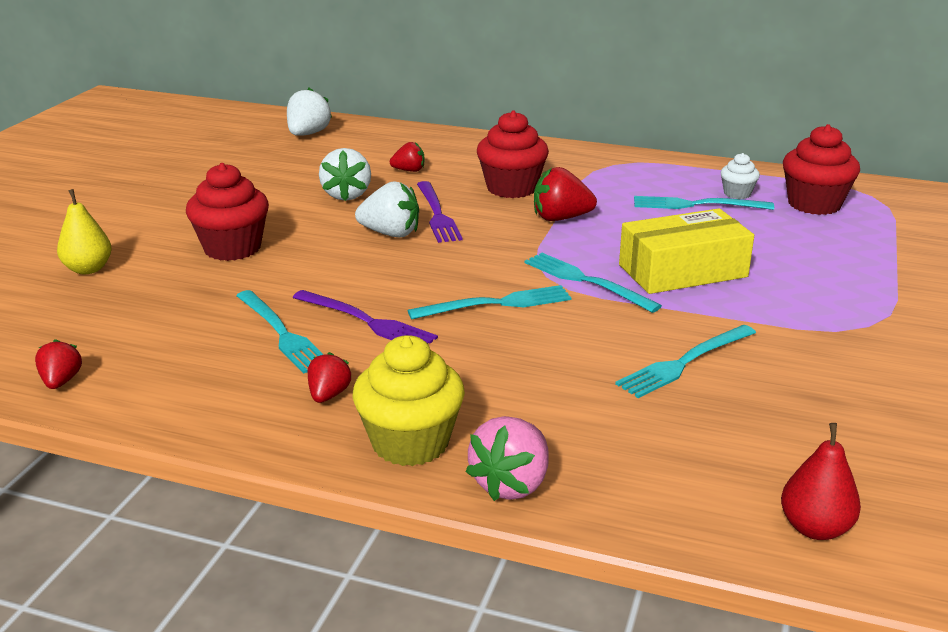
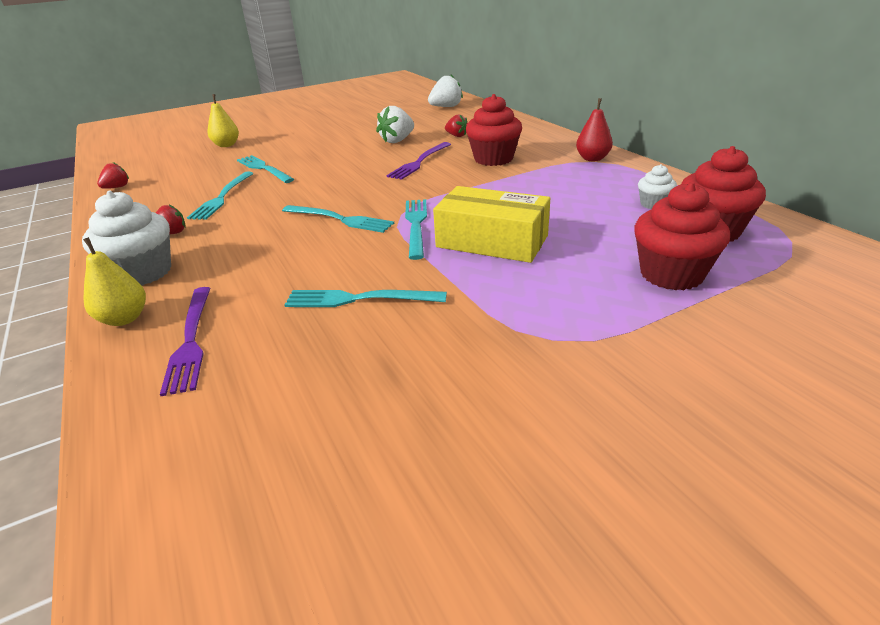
camera: 45 degrees right, 5 degrees up
red cupcake [186,163,269,261] -> red cupcake moved to [634,182,730,290]
purple fork [292,290,438,343] -> purple fork moved to [160,287,211,396]
yellow cupcake [352,335,465,466] -> white cupcake [82,191,171,285]
white strawberry [355,181,419,238] -> none
pink strawberry [466,416,548,501] -> yellow pear [83,237,146,326]
red strawberry [534,167,597,221] -> none
turquoise fork [634,196,774,210] -> turquoise fork moved to [237,155,294,183]
red pear [781,423,861,540] -> red pear moved to [576,98,613,161]

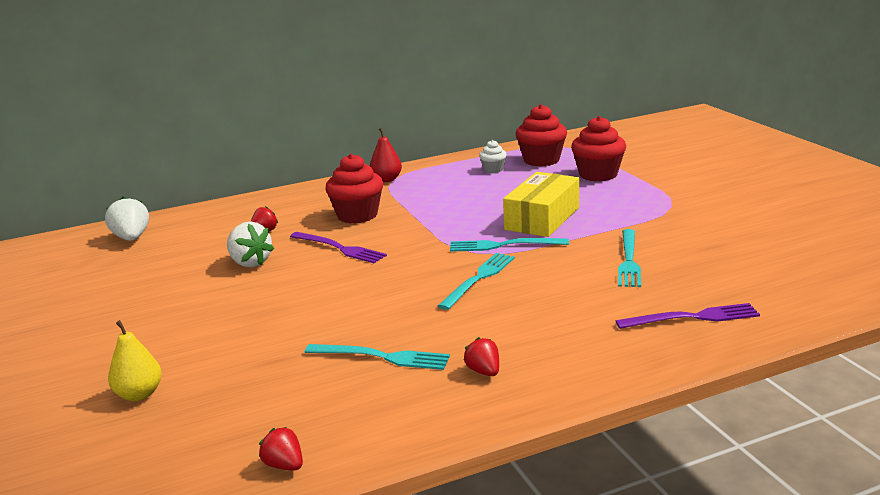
camera: 85 degrees left, 10 degrees down
white cupcake [82,191,171,285] -> none
yellow pear [83,237,146,326] -> none
turquoise fork [237,155,294,183] -> none

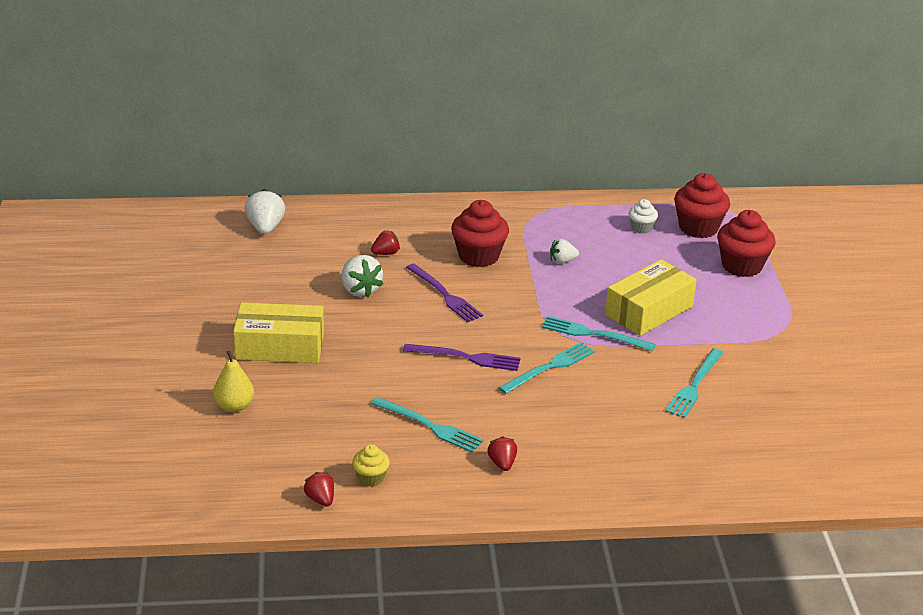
camera: 15 degrees right, 10 degrees up
red pear [370,128,402,182] -> none
purple fork [616,303,760,329] -> purple fork moved to [403,344,521,371]
none -> yellow box [233,302,324,363]
none -> yellow cupcake [352,444,390,487]
none -> white strawberry [550,239,579,264]

